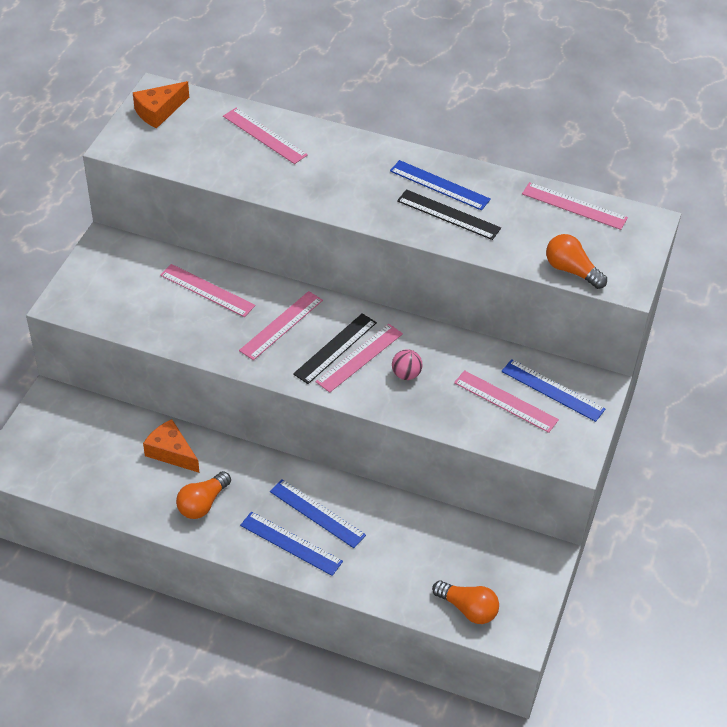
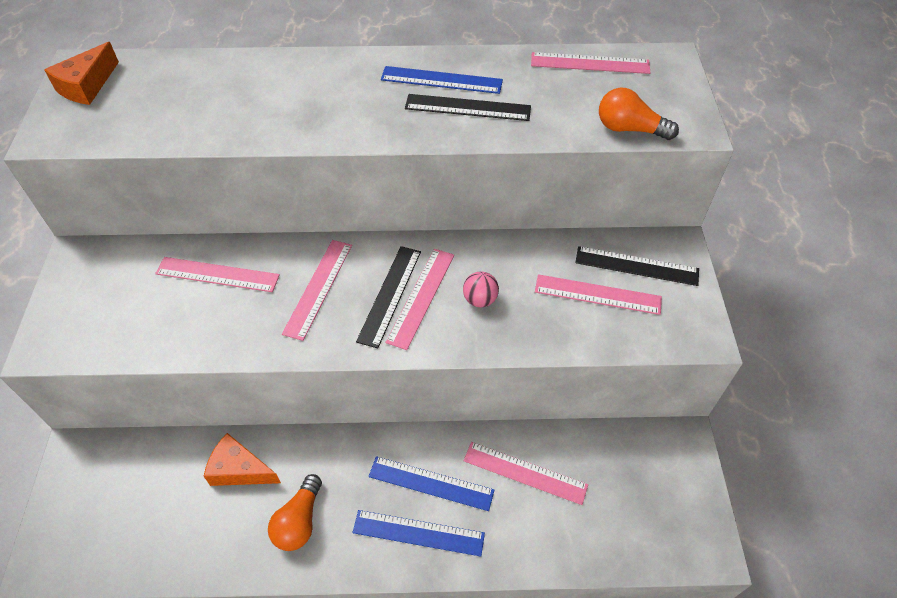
camera: 20 degrees left, 5 degrees up
pink ruler [223,108,308,164] -> pink ruler moved to [464,442,588,505]
orange light bulb [432,581,499,624] -> none
blue ruler [501,359,605,422] -> black ruler [575,246,699,286]

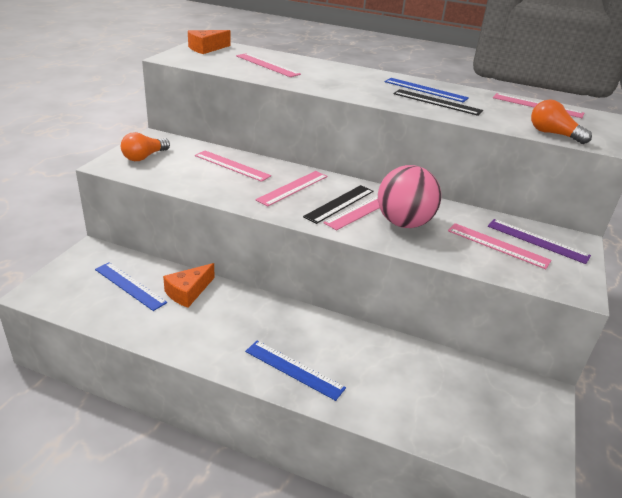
camera: 20 degrees right, 20 degrees down
orange cheese [204,433,281,486] -> orange cheese turned 90 degrees counterclockwise [163,263,215,308]
orange light bulb [268,474,322,551] -> orange light bulb moved to [121,132,170,161]
blue ruler [369,456,494,511] -> blue ruler moved to [95,262,167,311]
pink ball [463,272,499,307] -> pink ball [378,165,441,228], size x2.23
pink ruler [464,442,588,505] -> pink ruler moved to [236,53,301,77]
black ruler [575,246,699,286] -> purple ruler [488,219,591,264]

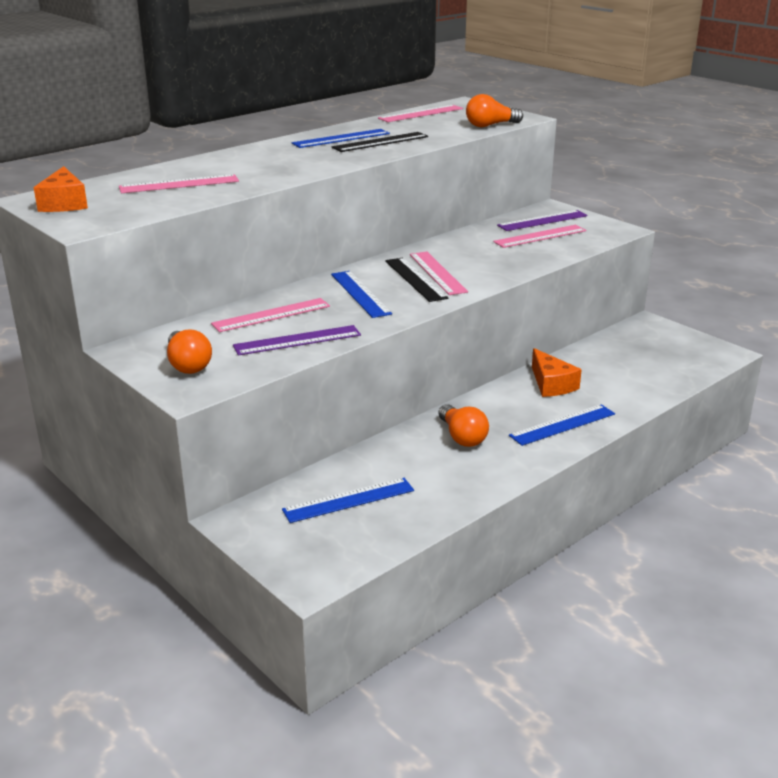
camera: 60 degrees left, 5 degrees down
orange cheese [163,263,215,308] -> orange cheese moved to [532,348,582,397]
pink ruler [255,171,327,206] -> blue ruler [331,271,392,318]
pink ball [378,165,441,228] -> none
none -> purple ruler [233,325,361,356]
none -> orange light bulb [438,404,489,447]

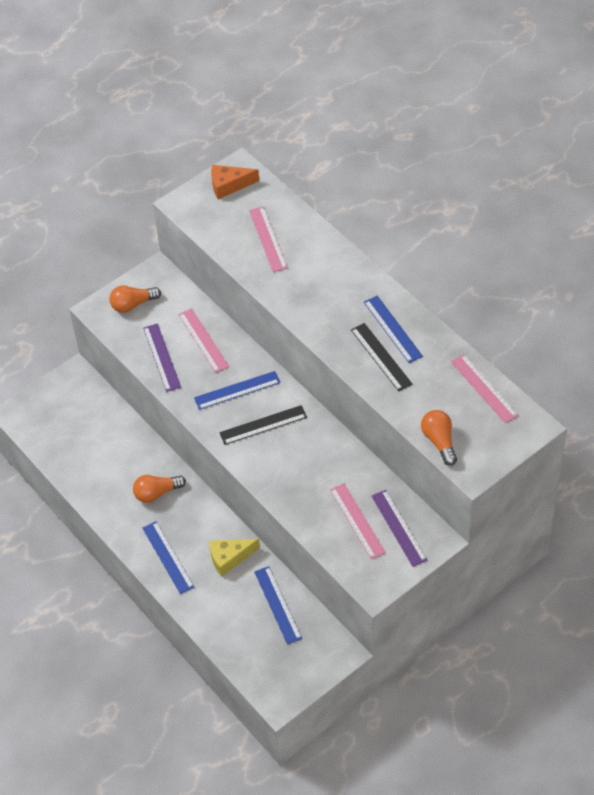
camera: 95 degrees right, 25 degrees up
blue ruler [282,478,414,523] -> blue ruler moved to [254,566,302,644]
pink ruler [410,252,468,295] -> none
orange cheese [532,348,582,397] -> yellow cheese [209,539,260,576]

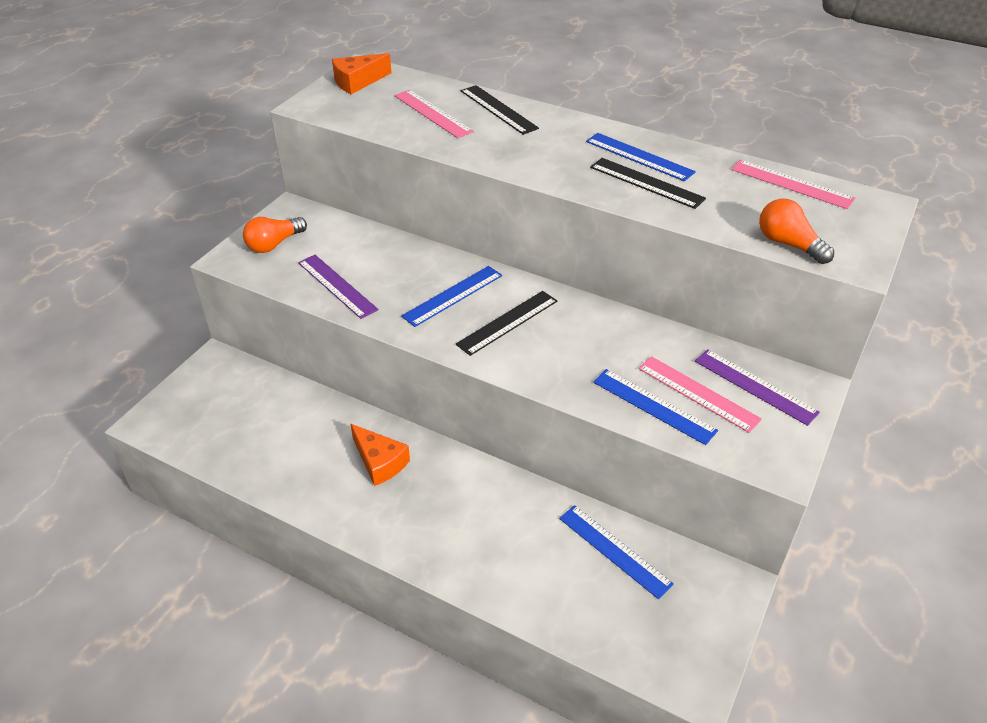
camera: 25 degrees left, 10 degrees down
orange light bulb [133,475,186,503] -> orange cheese [351,424,410,486]
blue ruler [142,521,194,594] -> blue ruler moved to [593,369,718,445]
pink ruler [178,308,229,373] -> none
yellow cheese [209,539,260,576] -> none
none -> black ruler [461,85,539,135]

